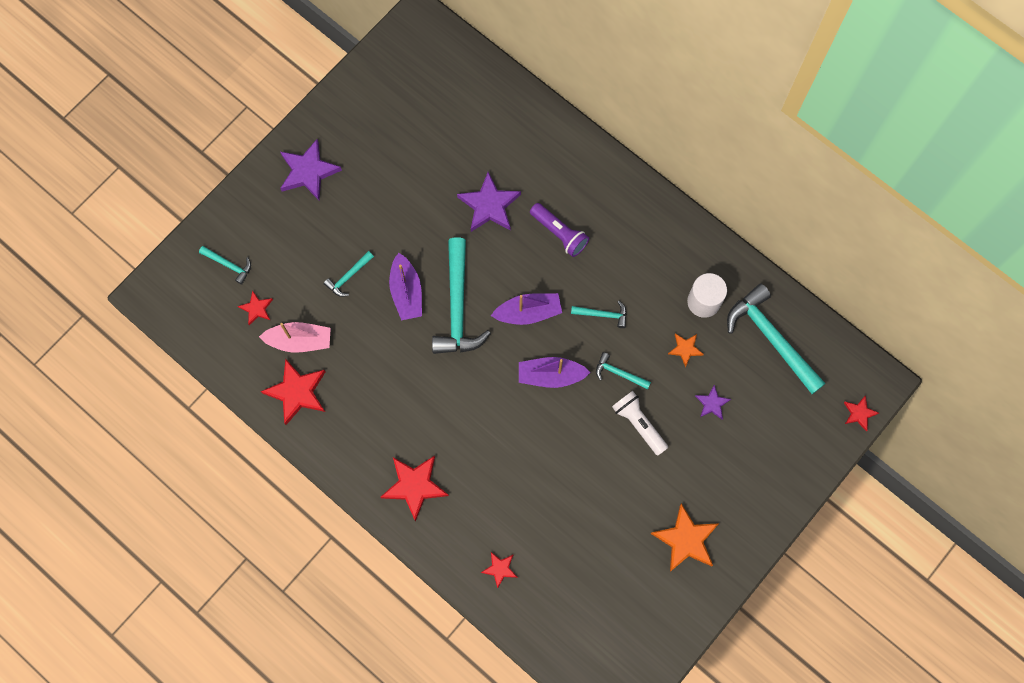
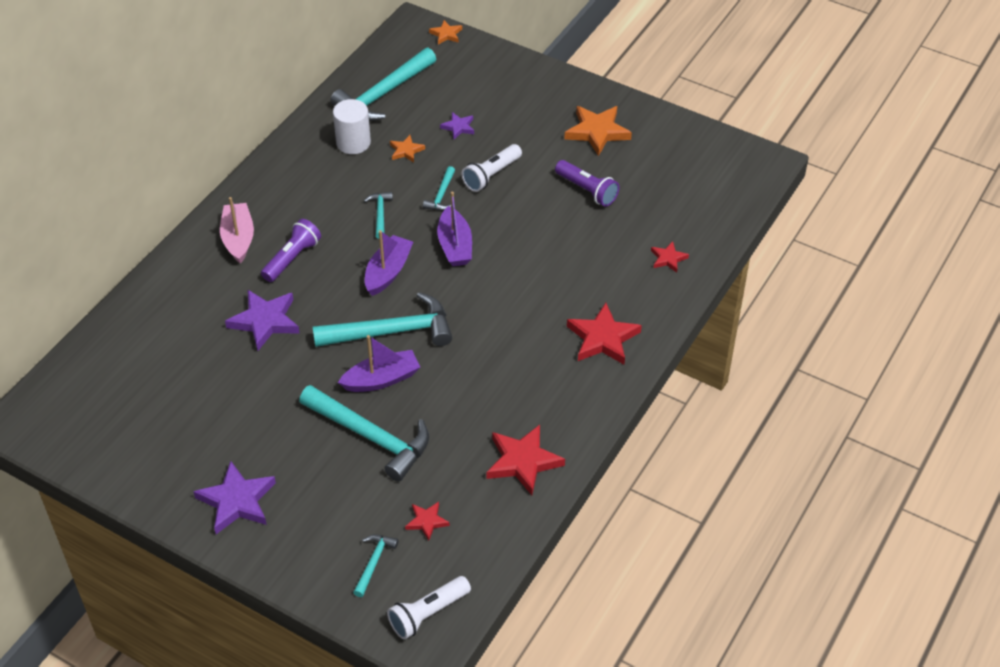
camera: 100 degrees left, 25 degrees down
pink boat [259,322,331,353] -> pink boat moved to [220,197,254,264]
turquoise hammer [324,251,374,297] -> turquoise hammer [299,385,429,481], size x2.12
purple boat [491,293,562,325] -> purple boat turned 45 degrees clockwise [365,230,413,296]
red star [844,395,879,431] -> orange star [429,20,462,45]
none -> white flashlight [387,576,471,639]
none -> purple flashlight [555,160,619,207]

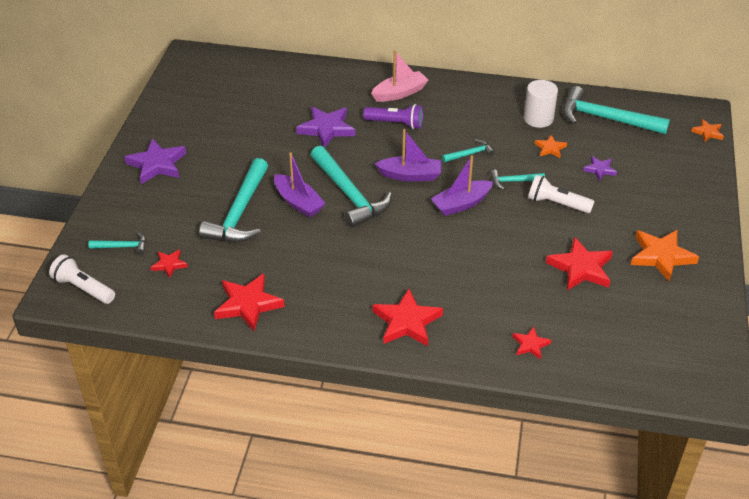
camera: 70 degrees right, 5 degrees down
purple flashlight [555,160,619,207] -> red star [546,237,613,291]

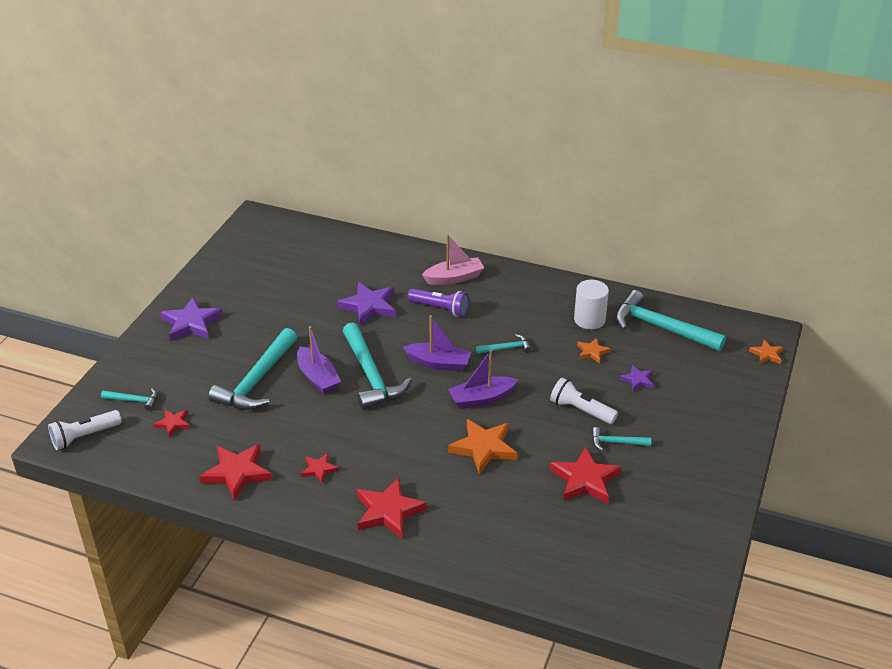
camera: 10 degrees right, 5 degrees down
white flashlight [49,254,115,304] -> white flashlight turned 75 degrees counterclockwise [48,410,122,450]
turquoise hammer [490,170,545,190] -> turquoise hammer moved to [592,427,651,451]
red star [512,327,551,360] -> red star moved to [301,453,339,483]
orange star [631,230,699,282] -> orange star moved to [448,419,517,474]

